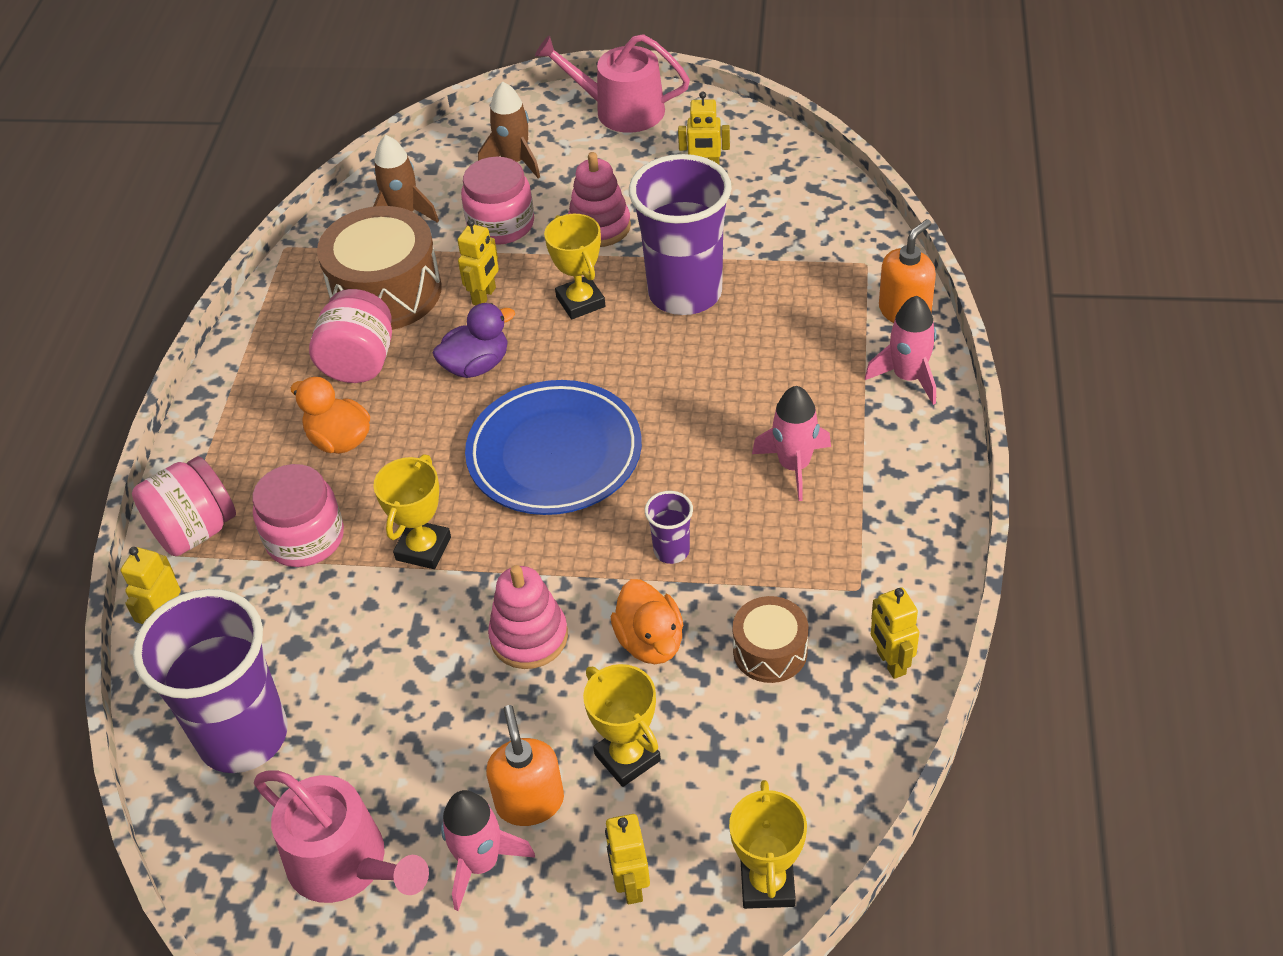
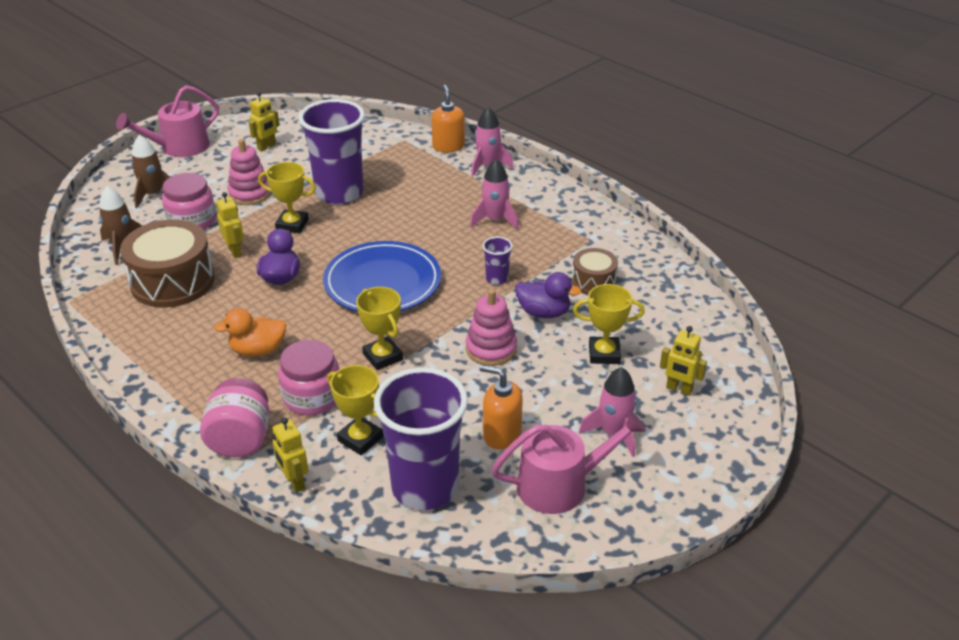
camera: 55 degrees left, 10 degrees down
pink jar [309,289,392,383] -> none
orange soap dispenser [486,705,564,826] -> orange soap dispenser moved to [480,365,523,449]
orange duck [611,579,683,664] -> purple duck [515,272,581,318]
yellow trophy [729,780,807,909] -> yellow trophy moved to [327,365,383,455]
yellow robot [871,587,919,679] -> none

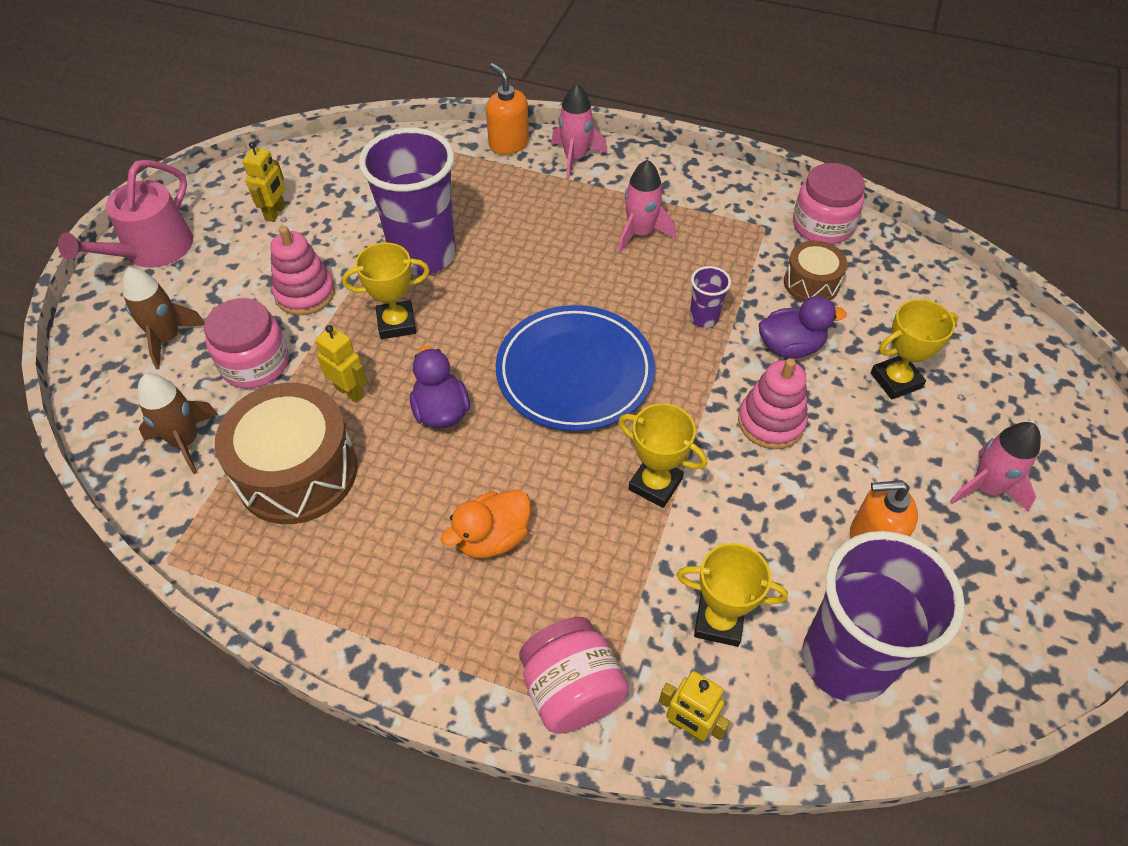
camera: 25 degrees left, 15 degrees up
pink jar [278,340,339,415] -> pink jar moved to [793,163,865,244]
pink watering can [492,411,646,514] -> none
yellow robot [660,326,707,396] -> none

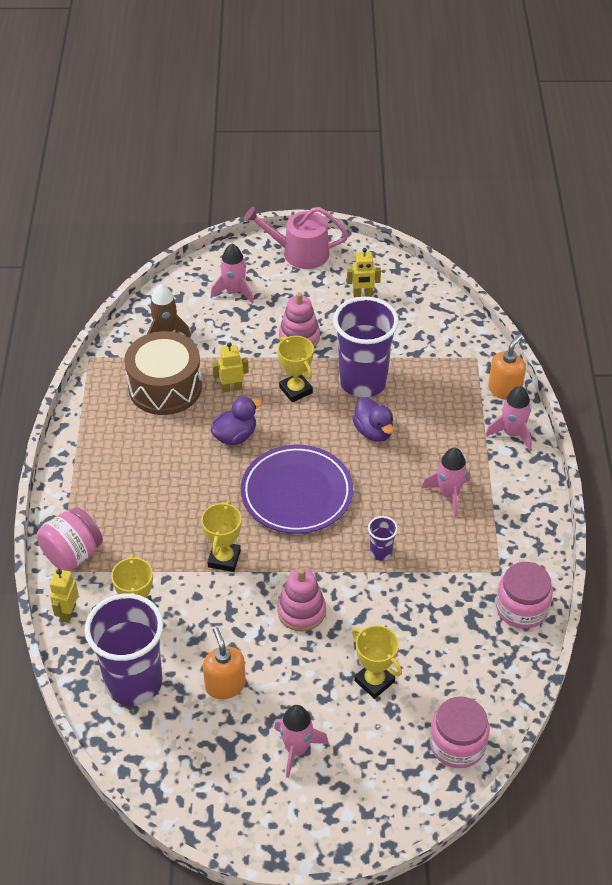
camera: 70 degrees right, 5 degrees down
brown rocket [122,267,205,369] -> pink rocket [210,244,254,304]
pink jar [204,298,289,388] -> pink jar moved to [430,696,490,768]
yellow robot [315,325,367,403] -> yellow robot turned 120 degrees counterclockwise [212,342,249,393]
orange duck [441,489,531,559] -> none
blue plate [495,305,655,431] -> purple plate [241,445,353,534]
purple duck [759,296,847,359] -> purple duck moved to [352,397,394,442]
brown drum [784,241,848,302] -> none

